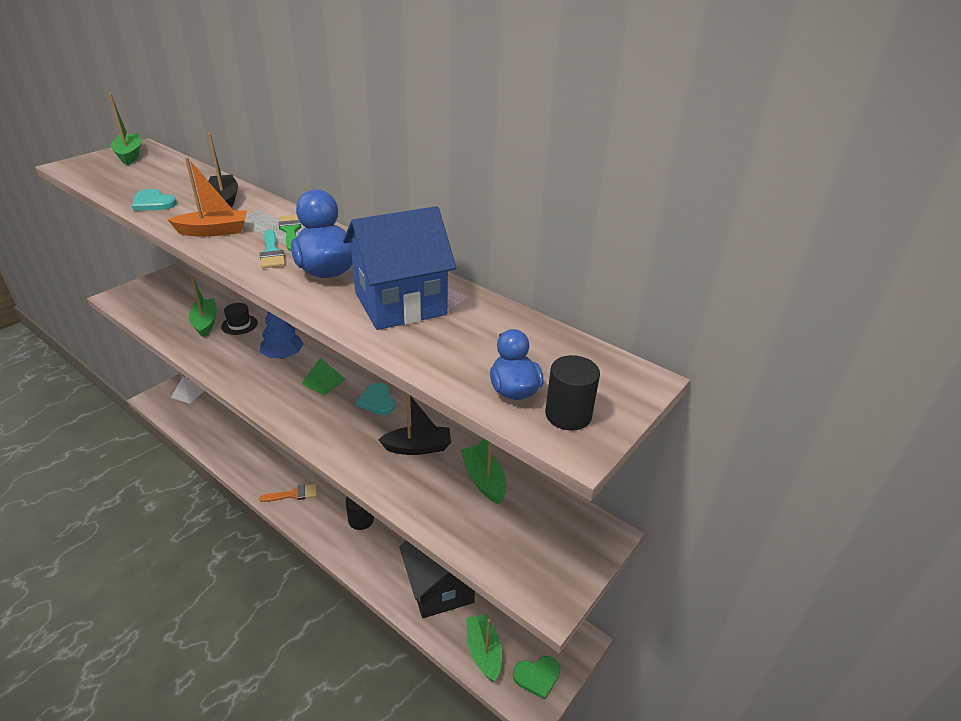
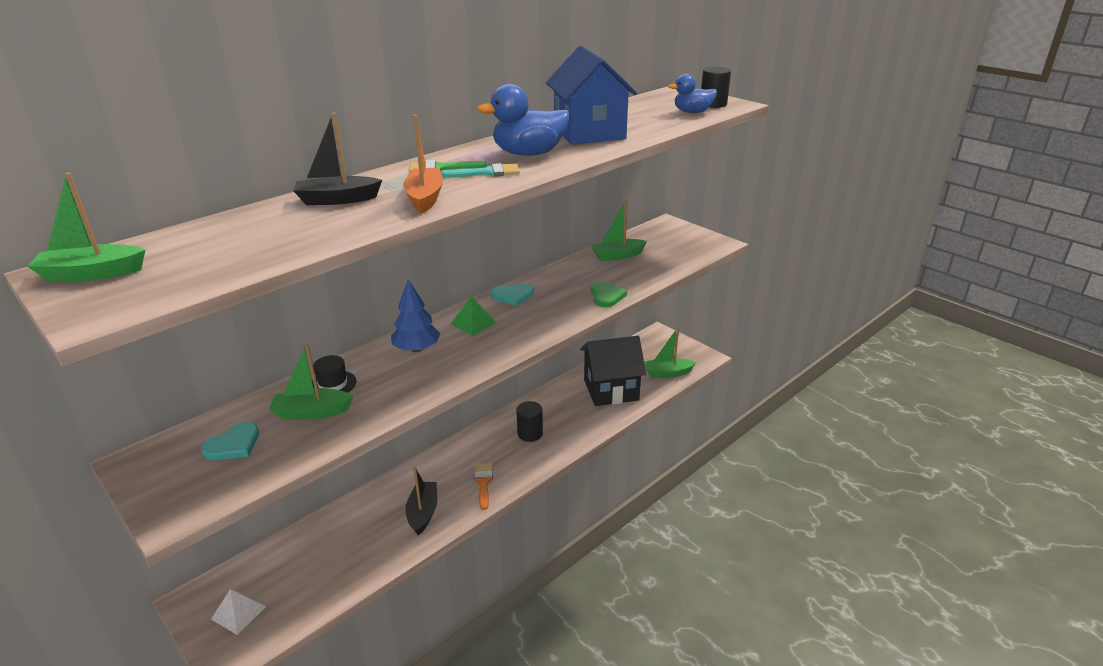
camera: 80 degrees left, 5 degrees down
turquoise heart [132,189,177,211] -> turquoise heart moved to [201,422,259,460]
black boat [378,393,451,455] -> black boat moved to [405,467,437,535]
green heart [513,656,561,700] -> green heart moved to [591,281,627,307]

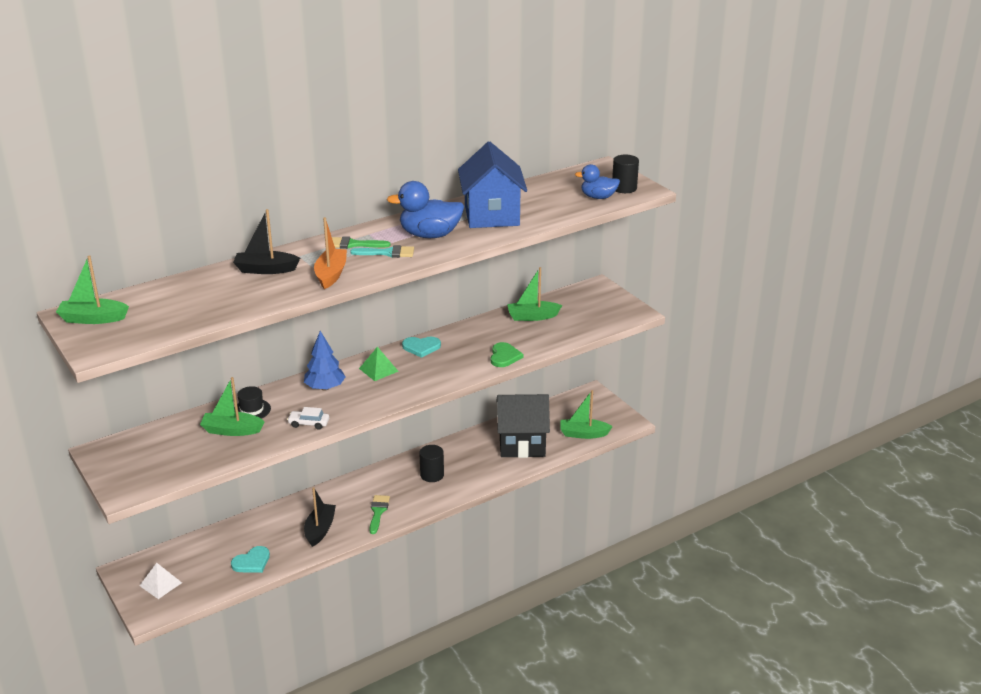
camera: 10 degrees right, 0 degrees up
turquoise heart [201,422,259,460] -> turquoise heart moved to [231,546,270,573]
orange brush [474,463,493,510] -> green brush [369,495,390,534]
none -> white car [287,407,329,430]

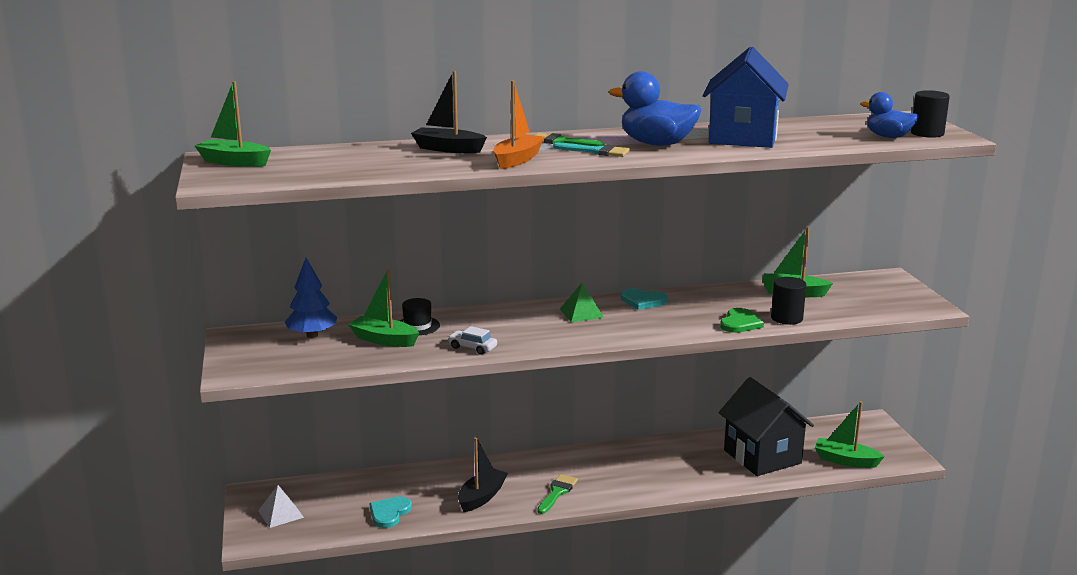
camera: 20 degrees right, 10 degrees down
turquoise heart [231,546,270,573] -> turquoise heart turned 135 degrees clockwise [369,496,412,528]
blue tree [304,331,345,391] -> blue tree moved to [285,258,337,338]
black cylinder [419,445,444,482] -> black cylinder moved to [771,277,806,325]
black house [496,394,550,458] -> black house turned 45 degrees clockwise [719,377,814,476]

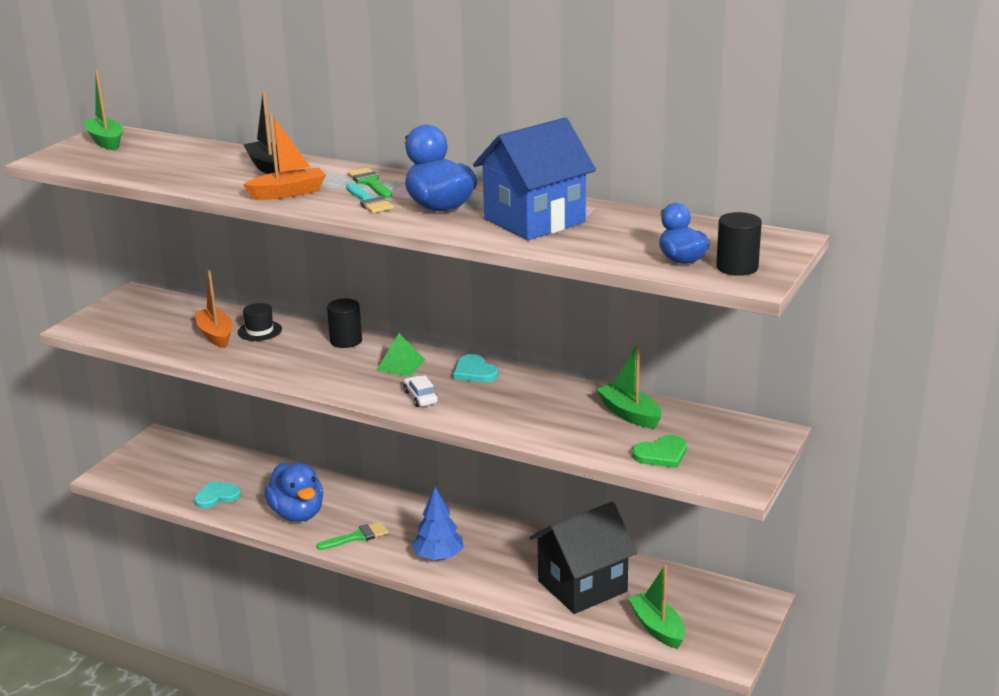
camera: 40 degrees right, 5 degrees up
white pyramid [258,485,304,528] -> none
blue tree [285,258,337,338] -> blue tree moved to [412,487,463,560]
green boat [348,270,419,347] -> orange boat [194,270,233,348]
white car [447,326,497,355] -> white car moved to [404,375,438,407]
black boat [458,437,508,512] -> blue duck [264,463,323,522]
black house [719,377,814,476] -> black house turned 45 degrees clockwise [529,502,637,614]
green heart [720,308,764,333] -> green heart moved to [632,435,687,468]
black cylinder [771,277,806,325] -> black cylinder moved to [327,299,362,348]

